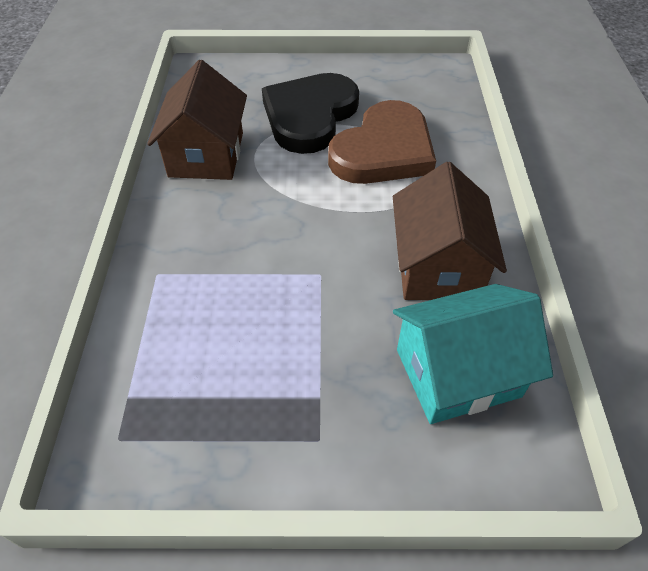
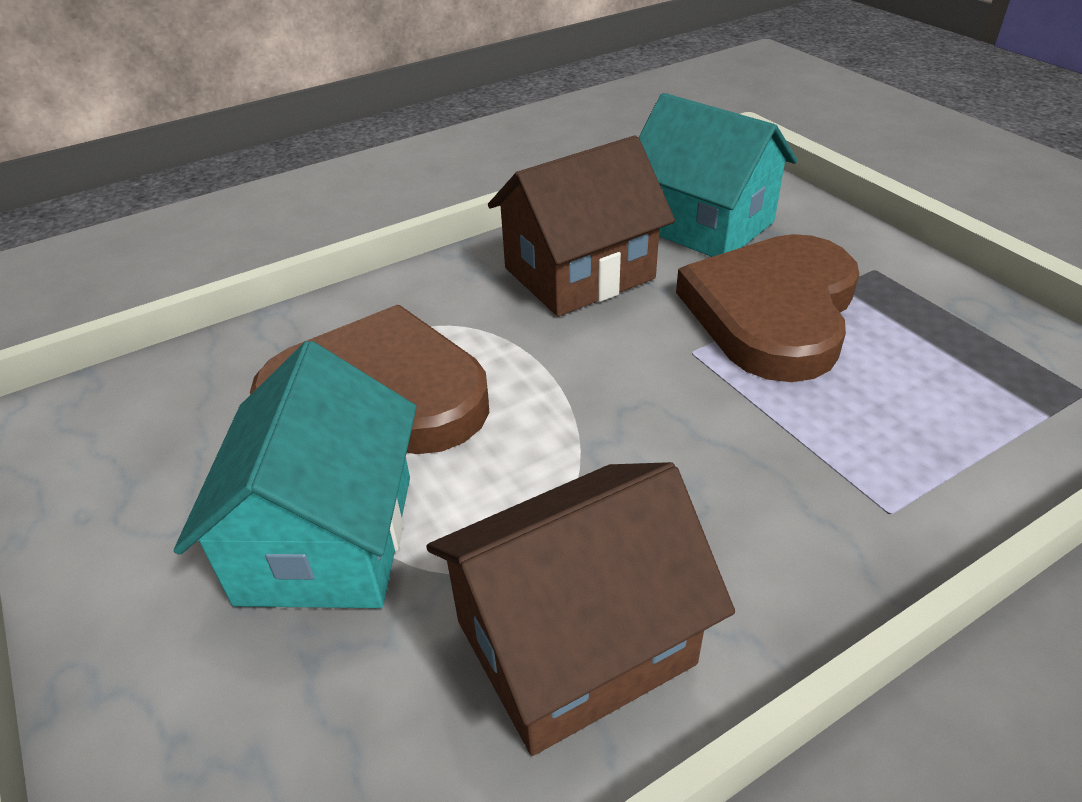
camera: 120 degrees left, 10 degrees down
black heart [262,73,359,154] -> turquoise house [174,341,417,608]
none -> brown heart [676,234,859,382]

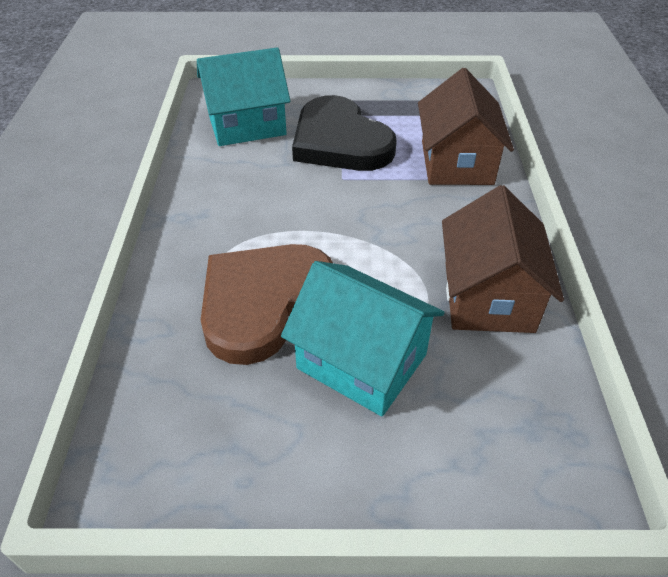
camera: 60 degrees left, 5 degrees up
brown house [488,135,675,316] -> brown house moved to [418,68,514,185]
brown heart [676,234,859,382] -> black heart [292,95,397,171]

